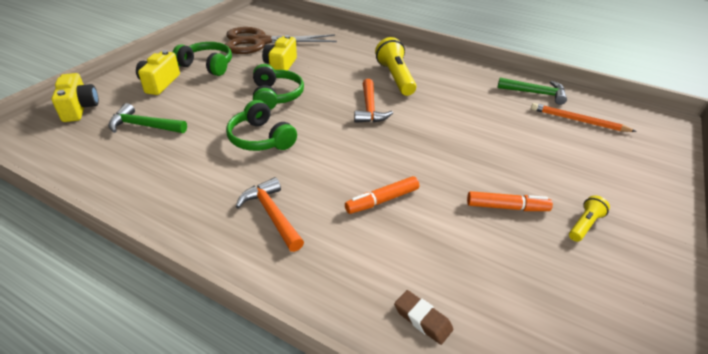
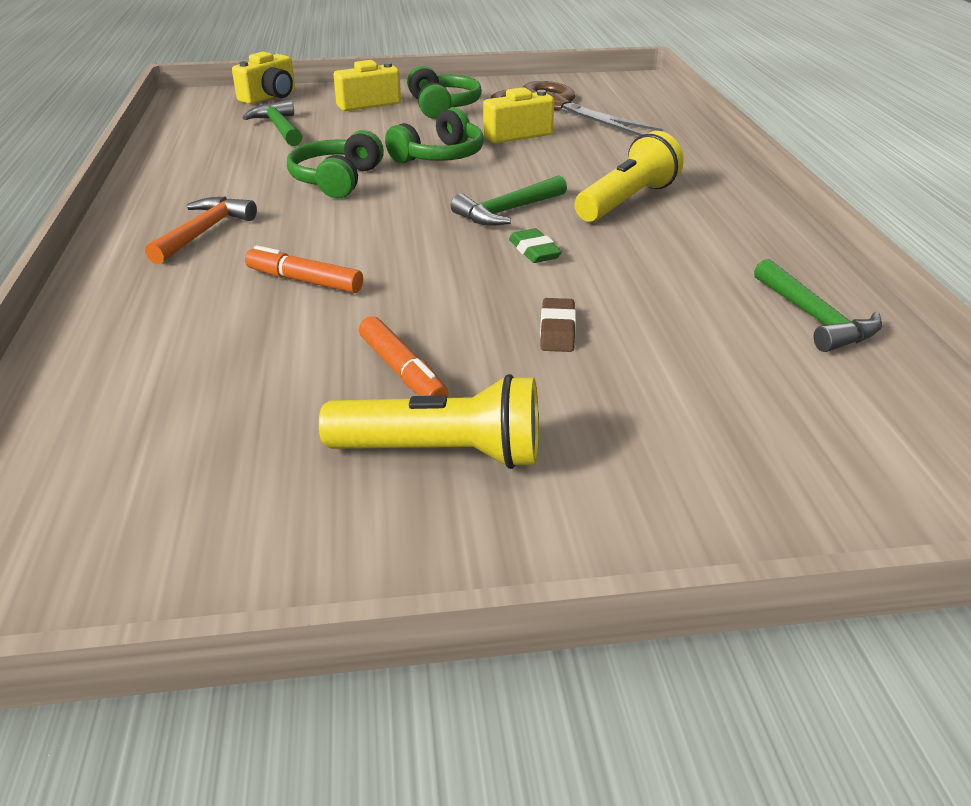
camera: 55 degrees right, 5 degrees down
orange hammer [354,79,393,123] -> green hammer [451,175,567,226]
brown eraser [394,290,453,345] -> brown eraser moved to [540,298,576,352]
orange pencil [531,103,637,132] -> none
yellow flashlight [569,195,610,242] -> yellow flashlight [319,374,539,469], size x1.88
none -> green eraser [509,228,562,263]

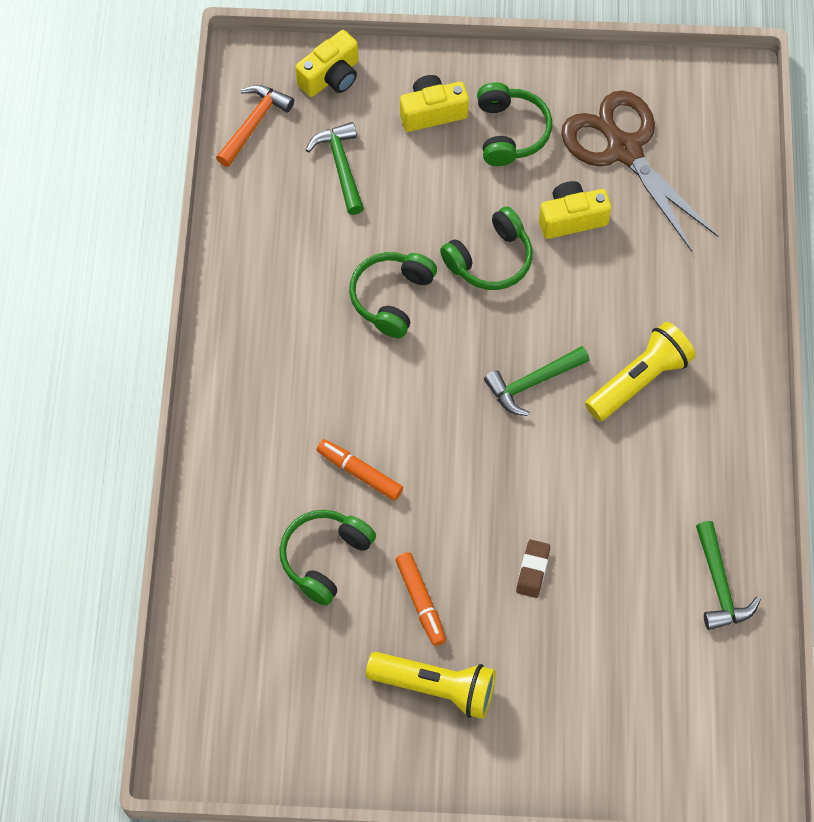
camera: 10 degrees right, 30 degrees up
orange hammer [145,197,257,264] -> orange hammer moved to [216,85,294,167]
green eraser [509,228,562,263] -> none
none -> green headphones [279,510,376,606]

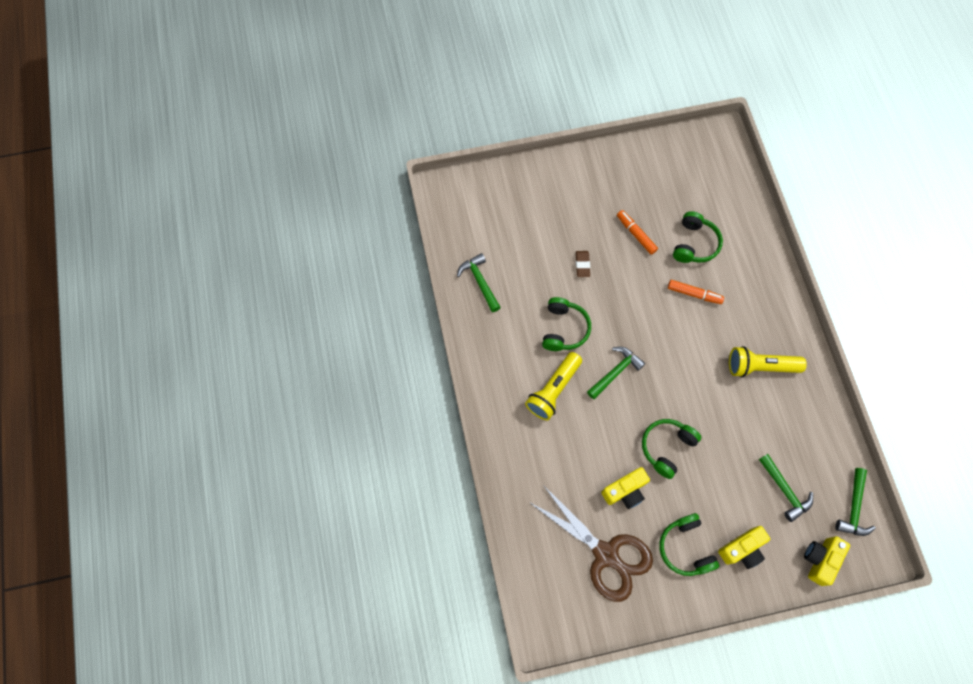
camera: 165 degrees right, 5 degrees up
orange hammer [216,85,294,167] -> green hammer [835,468,876,536]
green headphones [349,252,437,338] -> green headphones moved to [542,297,591,351]
yellow flashlight [366,652,496,719] -> yellow flashlight moved to [729,346,807,378]

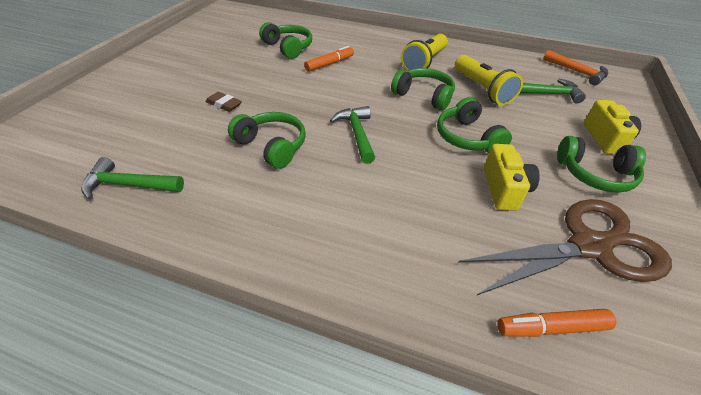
camera: 60 degrees left, 25 degrees down
yellow flashlight [525,352,582,420] -> yellow flashlight moved to [455,55,523,106]
orange marker [617,210,658,255] -> orange marker moved to [497,309,617,337]
yellow camera [804,536,850,586] -> none
green hammer [835,468,876,536] -> orange hammer [543,50,608,85]
none -> green headphones [391,68,455,111]

